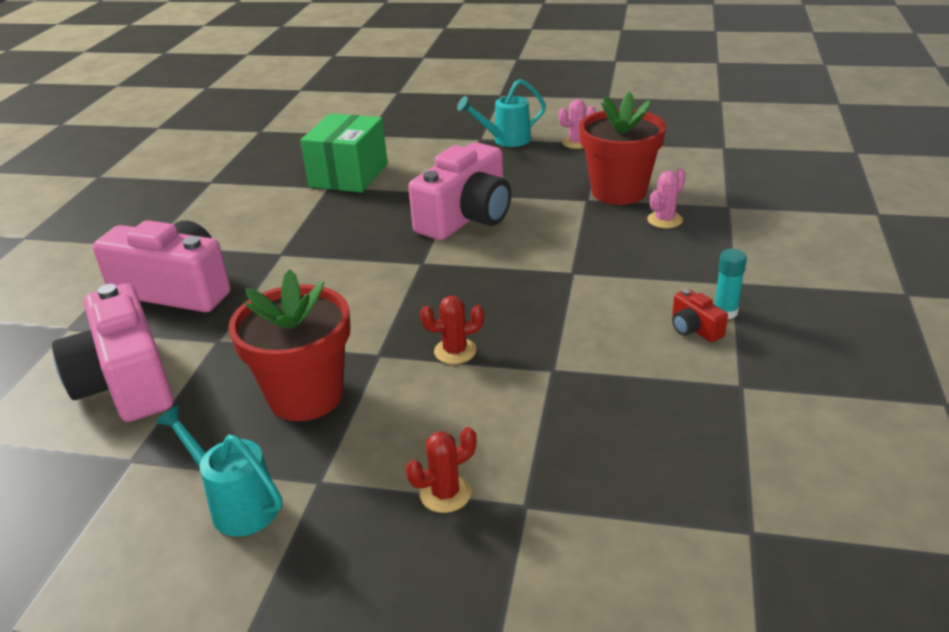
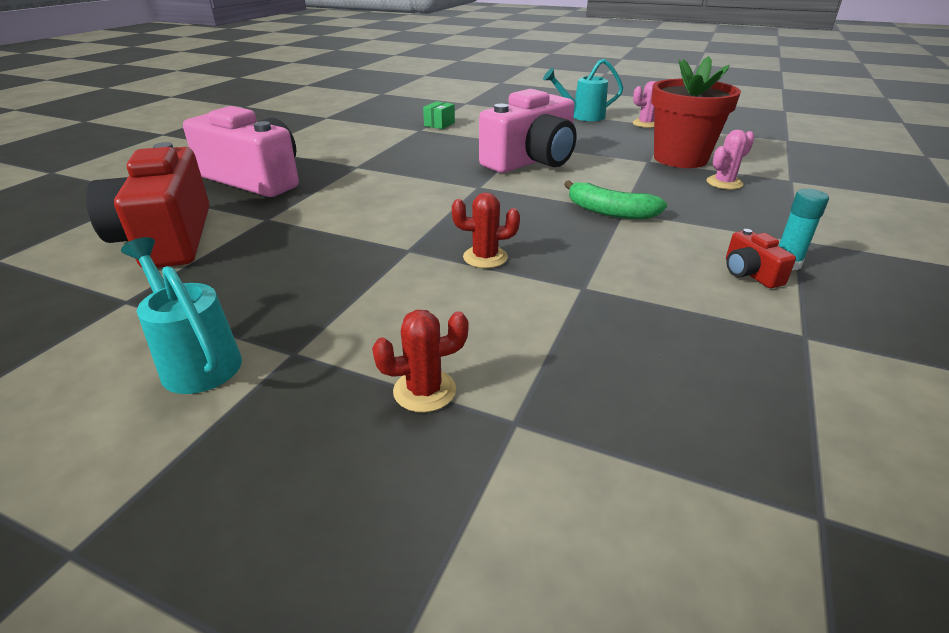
camera: 10 degrees right, 0 degrees up
pink camera [52,283,174,422] -> red camera [86,142,209,268]
red flower pot [228,269,350,421] -> none
green box [300,113,388,193] -> green box [423,101,455,129], size x0.42
none -> green banana [564,180,667,220]

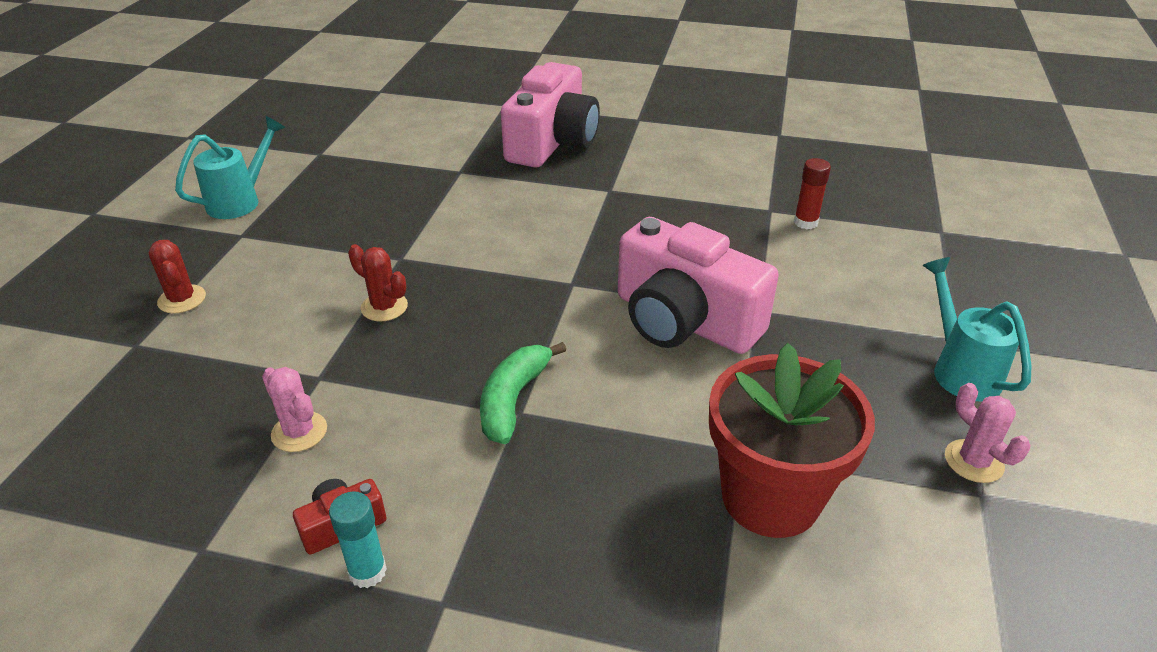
camera: 80 degrees right, 5 degrees up
red camera [86,142,209,268] -> none
green box [423,101,455,129] -> red glue stick [794,158,831,229]
red cactus [452,192,520,268] -> red cactus turned 45 degrees counterclockwise [348,244,408,321]
pink cactus [707,130,755,190] -> pink cactus moved to [262,367,327,452]

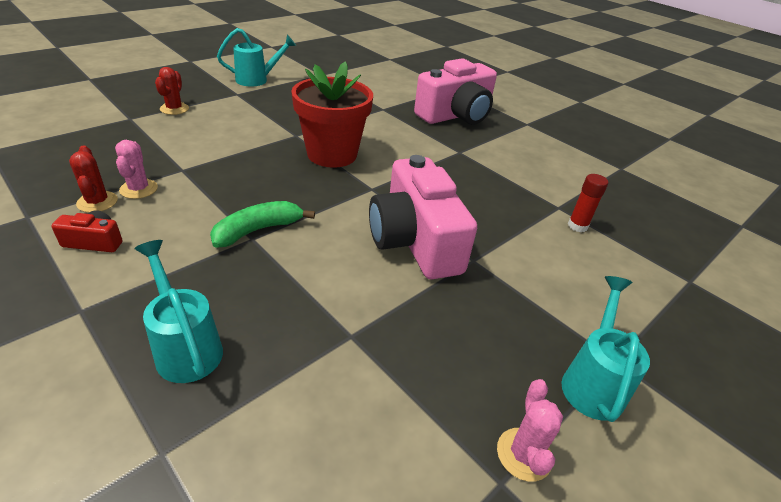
camera: 30 degrees right, 0 degrees up
turquoise glue stick [329,491,387,588] -> none
red cactus [348,244,408,321] -> red cactus moved to [69,145,118,213]
red flower pot [709,343,875,538] -> red flower pot moved to [291,61,373,168]
none -> turquoise watering can [134,240,223,383]

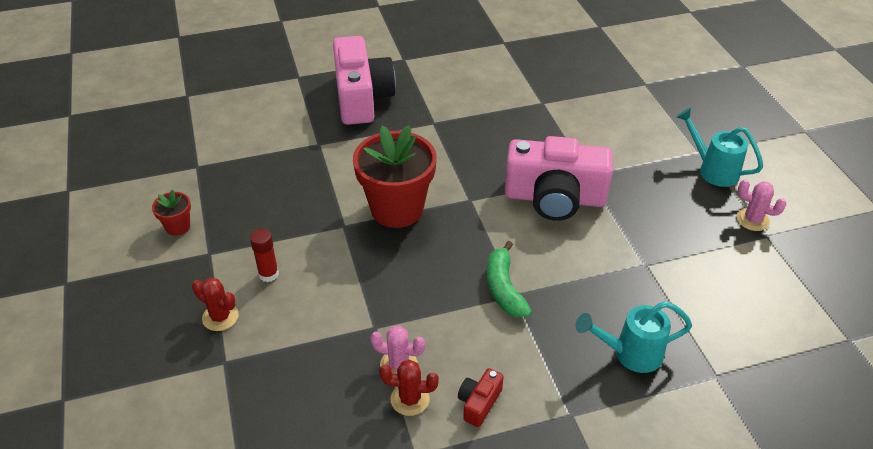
camera: 60 degrees left, 5 degrees up
turquoise watering can [217,28,296,87] -> red flower pot [152,189,191,236]
red glue stick [568,174,608,232] -> red glue stick moved to [250,229,279,282]

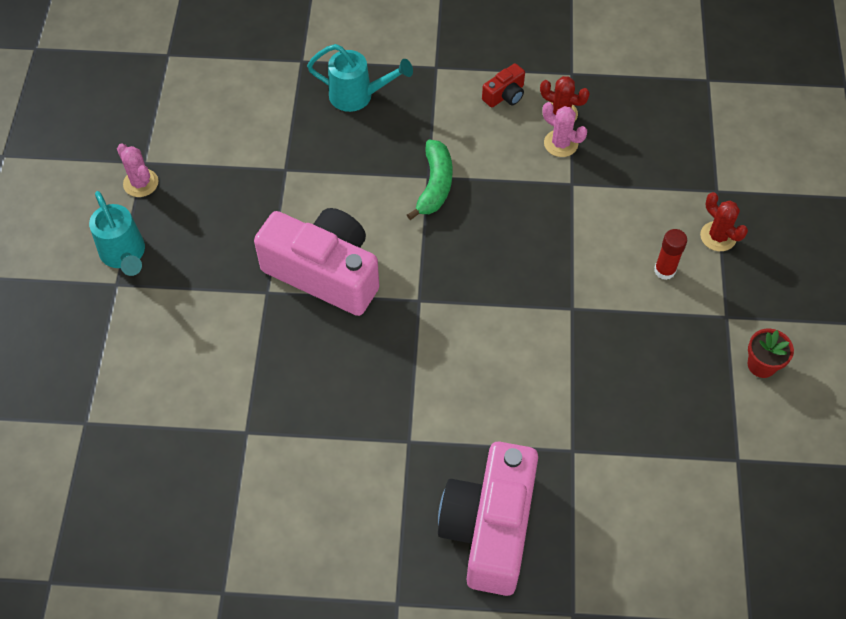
camera: 160 degrees left, 15 degrees up
red flower pot [353,125,437,228] -> none

